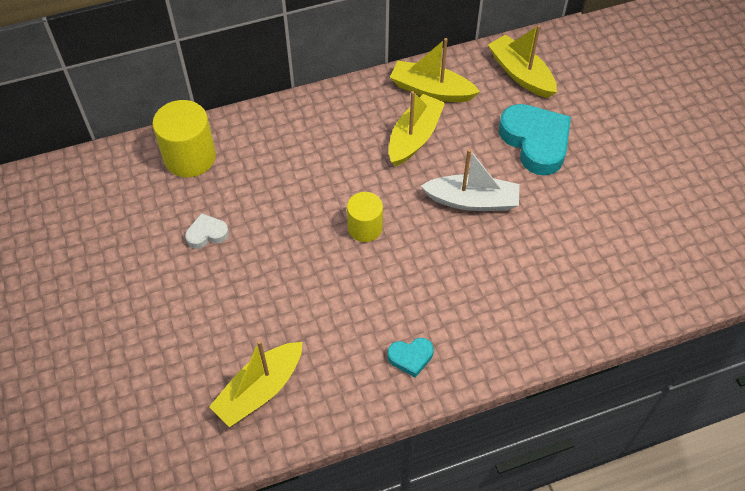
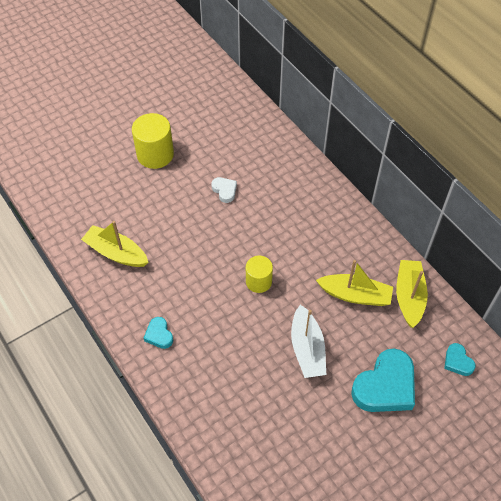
camera: 75 degrees right, 0 degrees up
yellow cylinder [152,100,216,177] -> yellow cylinder moved to [132,113,174,169]
yellow boat [488,25,557,98] -> turquoise heart [444,343,476,376]

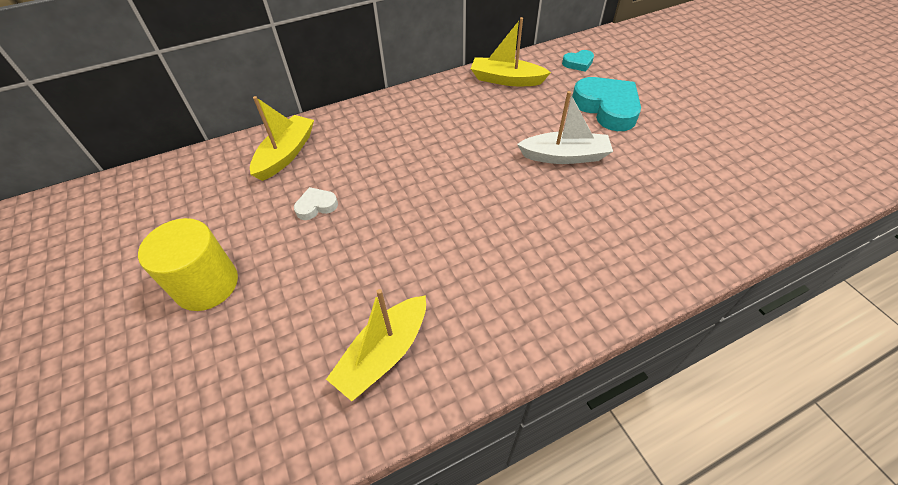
camera: 80 degrees left, 5 degrees down
turquoise heart [144,317,173,349] -> none
yellow cylinder [246,256,273,293] -> none
yellow boat [316,260,393,306] -> yellow boat moved to [250,96,314,181]

